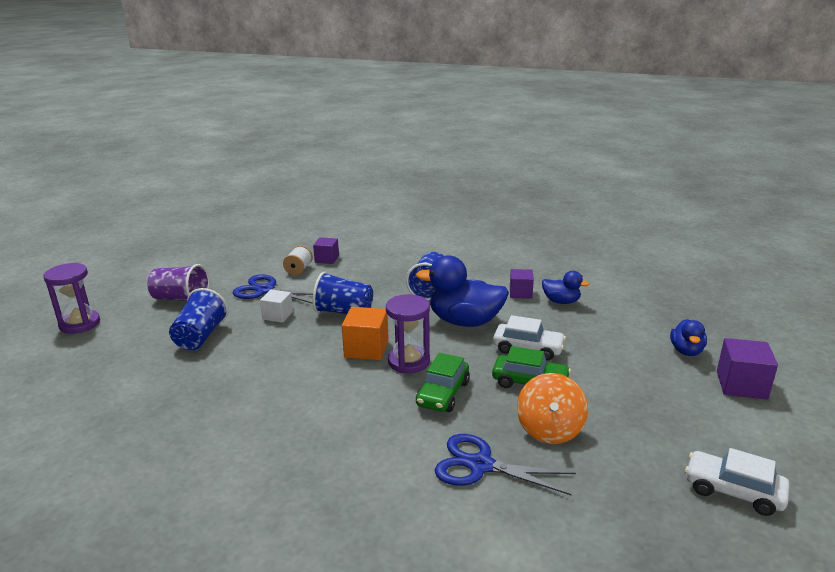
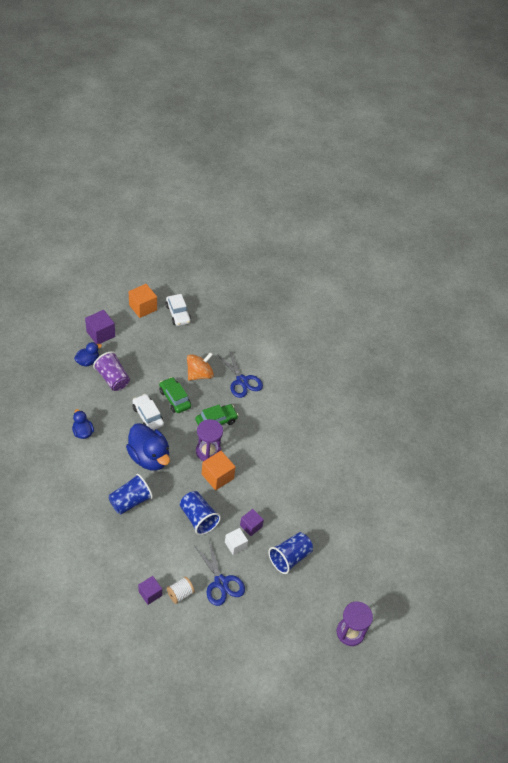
camera: 145 degrees left, 25 degrees up
purple cup [147,264,210,301] -> purple cup moved to [93,351,130,391]
purple cube [510,269,534,299] -> purple cube moved to [240,509,264,536]
none -> orange cube [129,284,157,318]

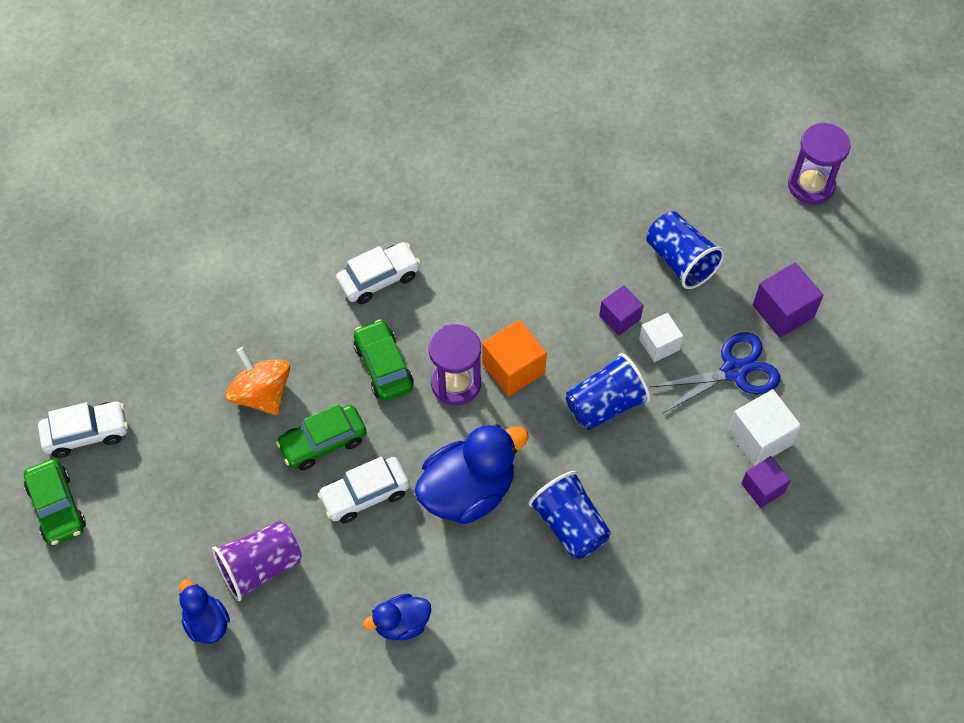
camera: 80 degrees left, 10 degrees up
purple cube [85,310,115,344] -> purple cube moved to [753,262,823,338]
orange cube [129,284,157,318] -> green car [24,459,86,546]
white spool [167,577,195,604] -> white cube [728,389,801,466]
blue scissors [217,349,263,398] -> none
none -> white car [336,242,421,304]

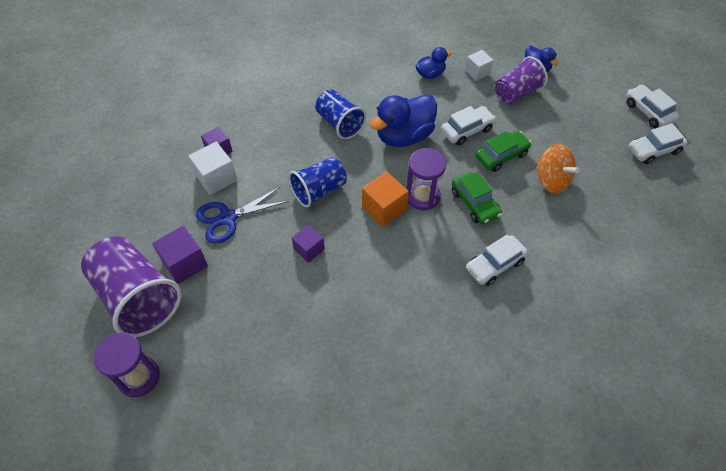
camera: 175 degrees right, 5 degrees down
green car [24,459,86,546] -> white car [626,84,679,128]
white cube [639,313,683,362] -> white cube moved to [465,50,494,81]
blue cup [646,212,725,289] -> none
none -> purple cup [81,236,182,337]

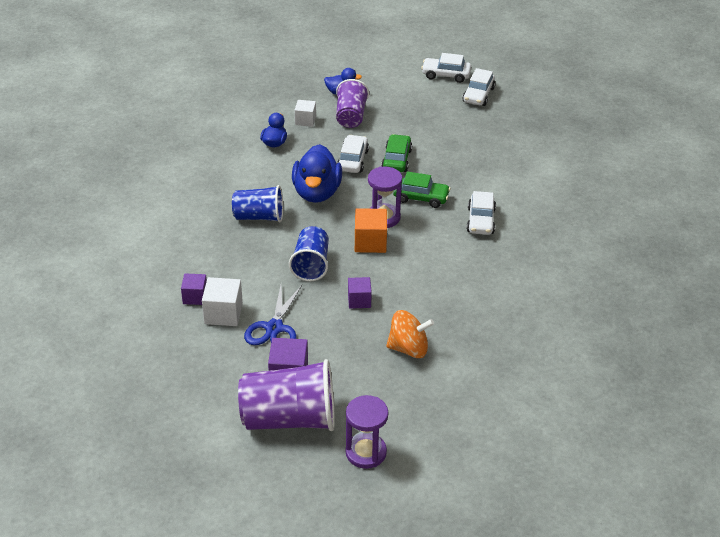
camera: 50 degrees left, 15 degrees down
orange spinning top [536,144,580,193] -> orange spinning top moved to [386,310,434,358]

